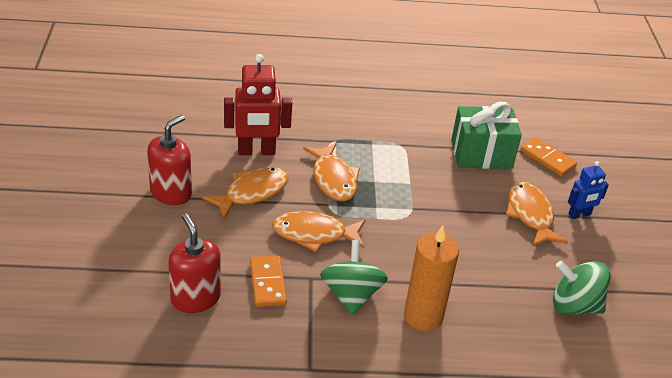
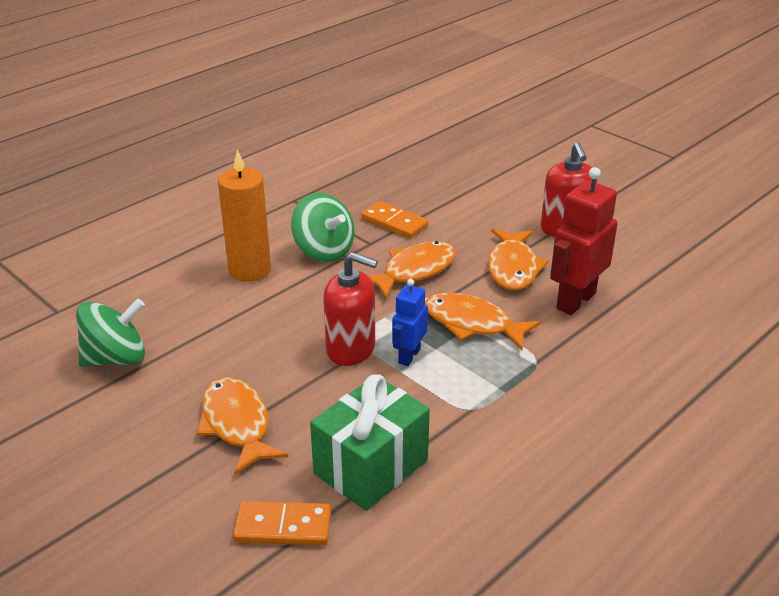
camera: 140 degrees right, 5 degrees down
red soap dispenser [168,213,221,313] -> red soap dispenser moved to [323,252,378,366]
orange fish [506,181,568,247] -> orange fish turned 150 degrees counterclockwise [196,377,288,475]
blue robot [568,161,609,219] -> blue robot moved to [392,279,428,366]

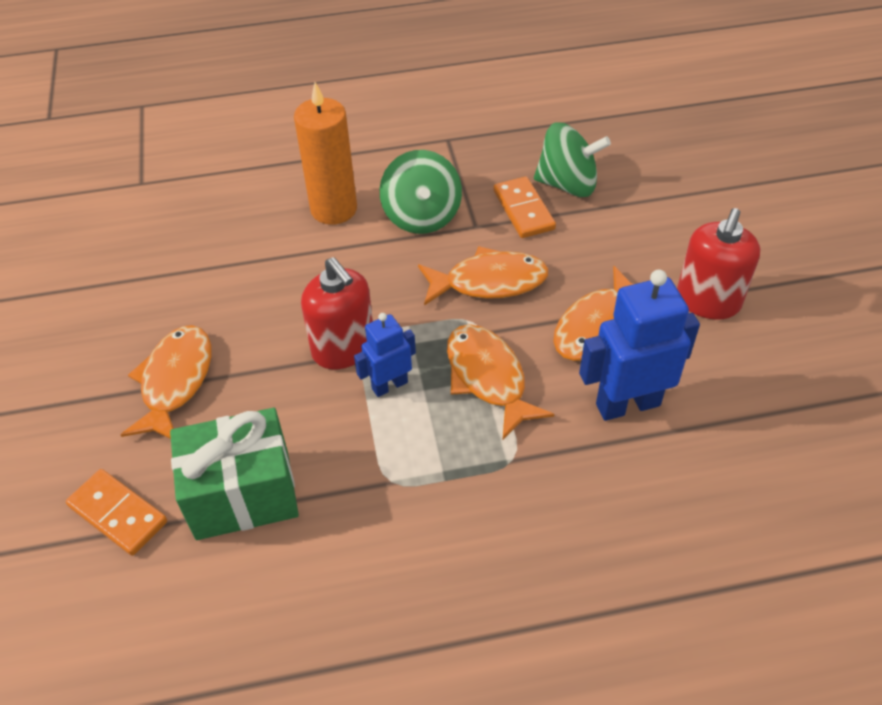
camera: 35 degrees right, 15 degrees up
green spinning top [76,299,145,367] -> green spinning top moved to [534,122,611,197]
red robot [550,167,618,315] -> blue robot [579,270,700,421]

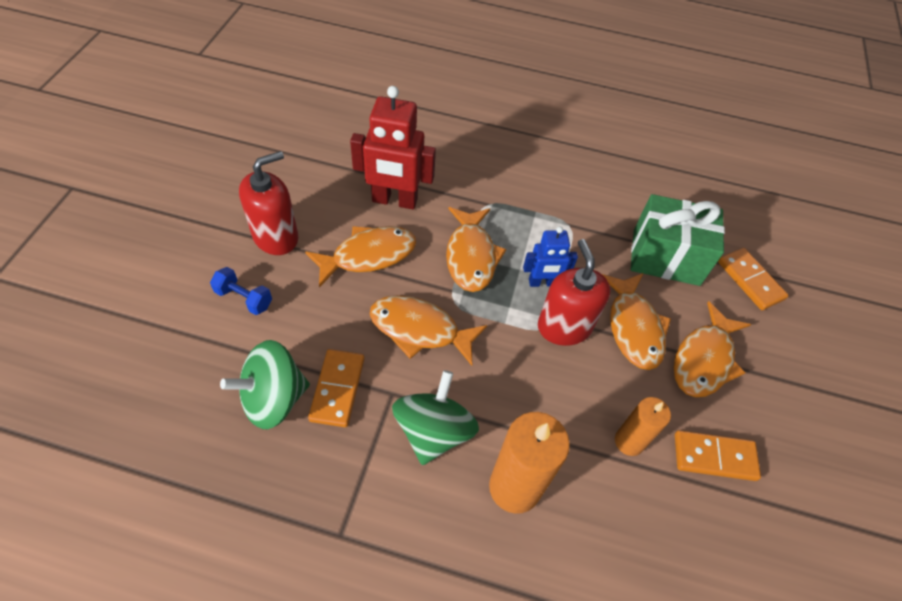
camera: 160 degrees left, 5 degrees up
green spinning top [534,122,611,197] -> green spinning top turned 60 degrees counterclockwise [220,340,310,429]
blue robot [579,270,700,421] -> red robot [350,86,436,210]
none -> blue dumbbell [210,267,272,315]
none -> orange fish [602,273,671,370]
none -> orange candle [615,397,671,456]
none -> orange domino [675,430,761,481]

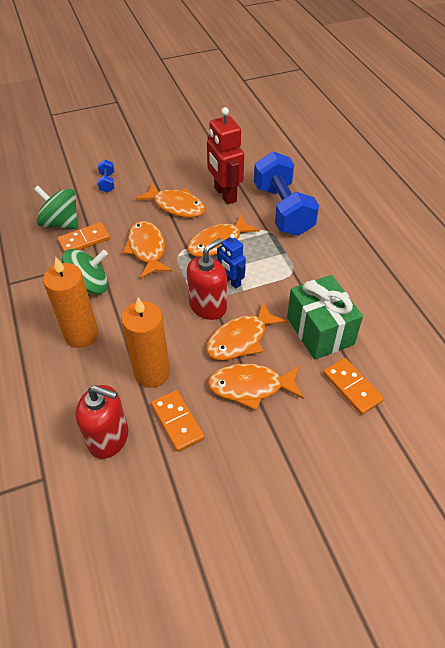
camera: 60 degrees right, 5 degrees down
red soap dispenser [239,151,298,255] -> red soap dispenser moved to [76,385,128,459]
orange candle [615,397,671,456] -> orange candle [121,298,170,387], size x1.65
orange domino [718,248,789,310] -> orange domino turned 60 degrees counterclockwise [323,358,384,415]
none -> blue dumbbell [254,151,319,236]

